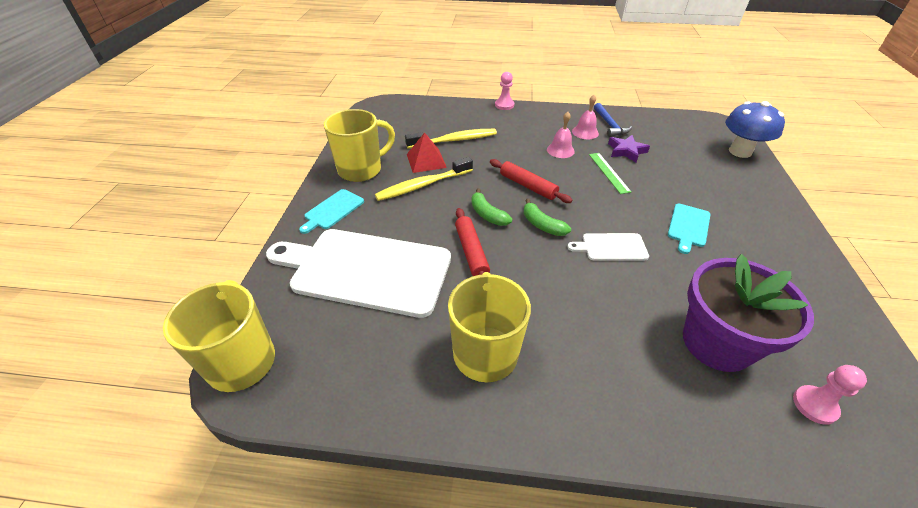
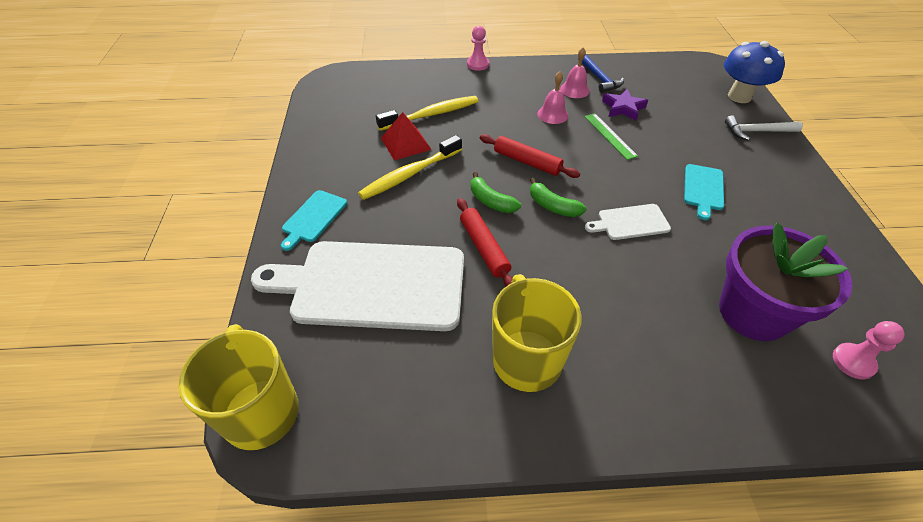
camera: 10 degrees left, 5 degrees up
yellow mug [324,109,395,182] -> none
none -> white hammer [725,115,803,141]

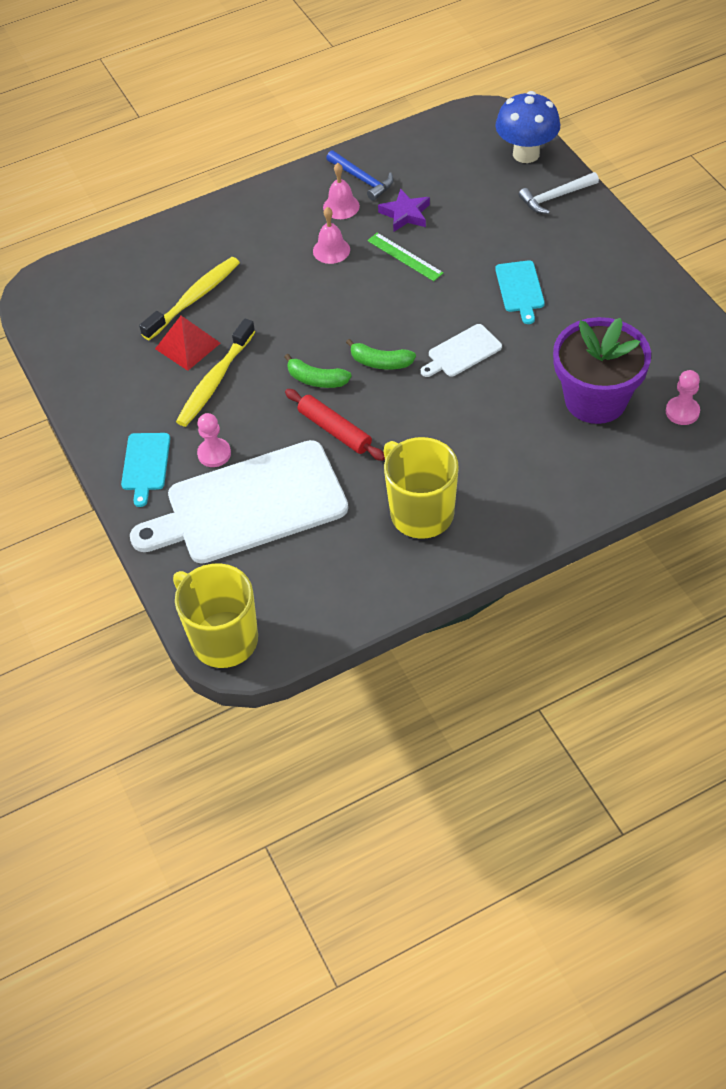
camera: 20 degrees left, 5 degrees up
pink pawn [467,26,489,71] -> pink pawn moved to [197,413,231,467]
red rolling pin [480,134,580,178] -> none

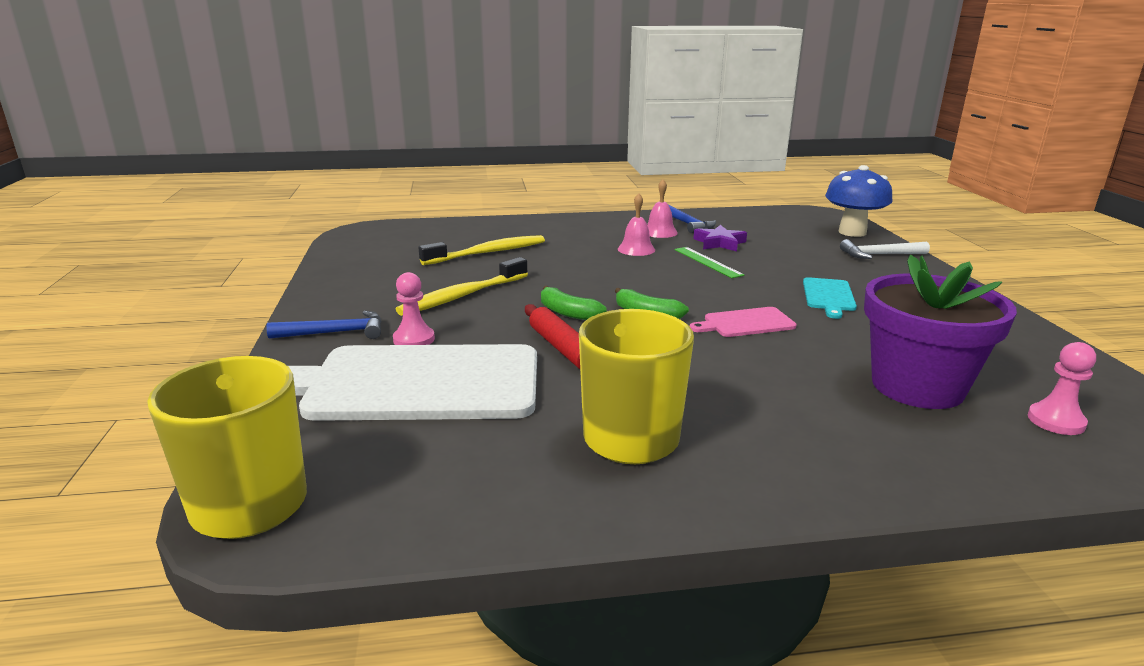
camera: 15 degrees right, 30 degrees down
turquoise cutting board [121,433,170,507] -> blue hammer [266,311,382,339]
red pyramid [155,316,221,371] -> none
white cutting board [421,324,502,377] -> pink cutting board [690,307,797,337]

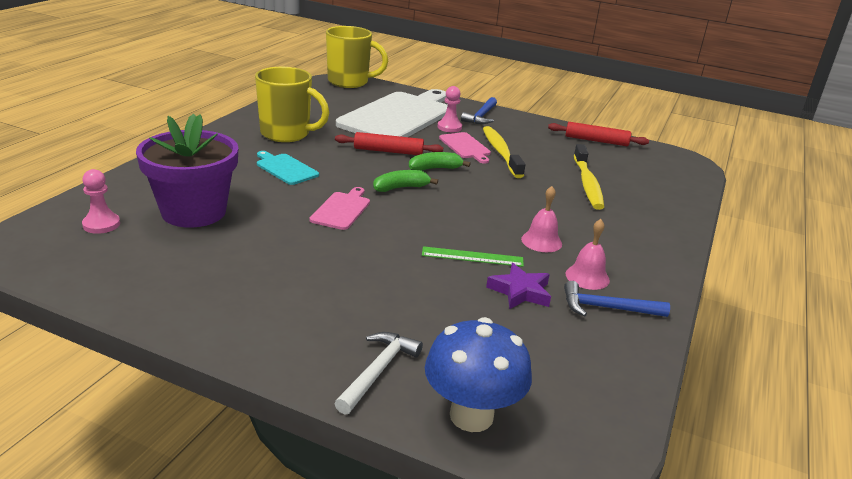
camera: 120 degrees right, 5 degrees up
turquoise cutting board [803,277,857,319] -> turquoise cutting board moved to [257,151,319,185]
none -> pink cutting board [439,132,491,164]
none -> red rolling pin [548,122,649,146]

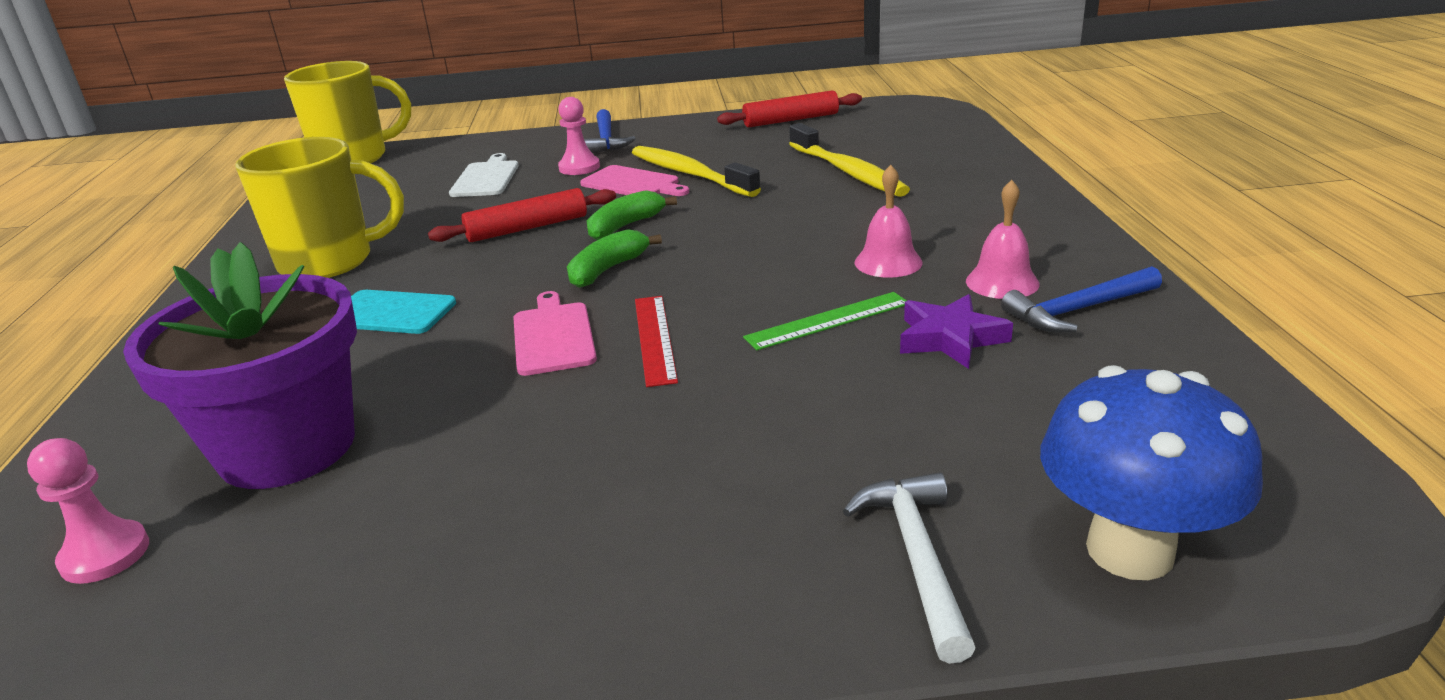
camera: 25 degrees left, 0 degrees up
white cutting board [336,89,448,137] -> white cutting board [449,153,519,197], size x0.44
none -> red ruler [635,296,678,387]

